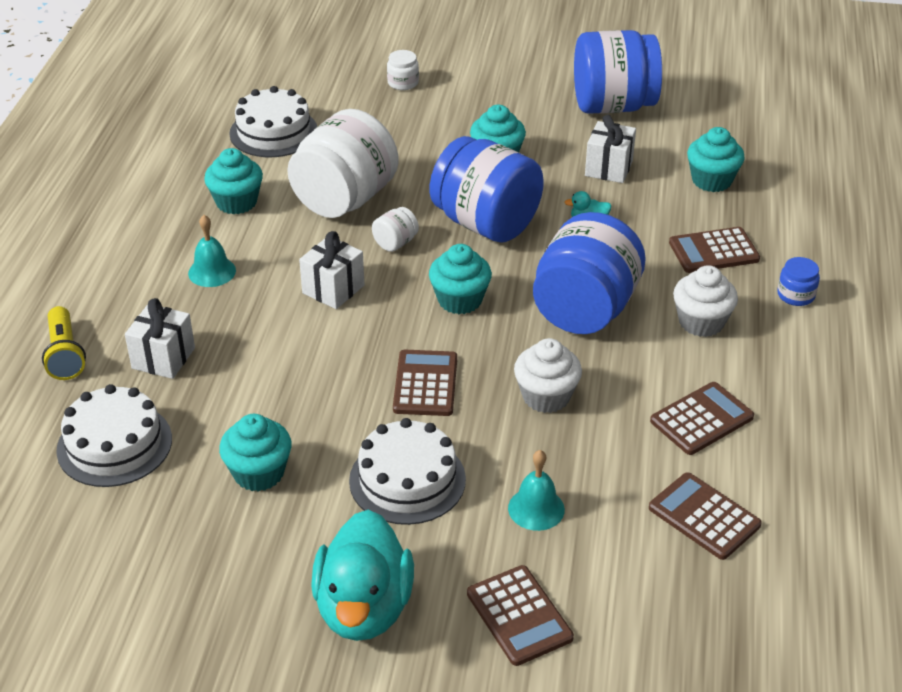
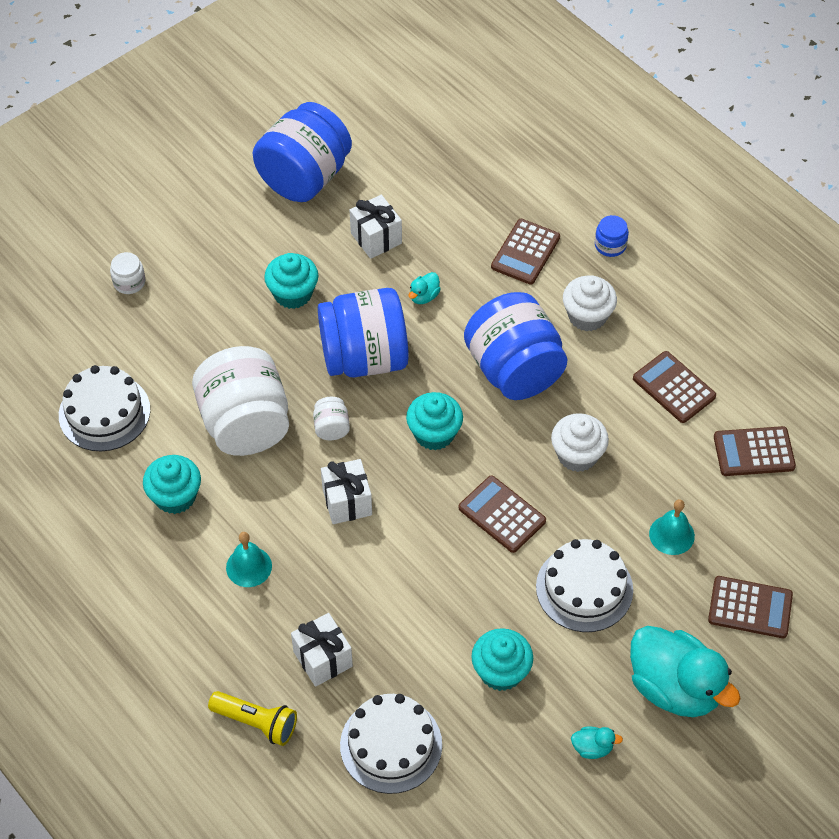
camera: 50 degrees left, 15 degrees up
brown calculator [650,382,754,455] -> brown calculator turned 45 degrees counterclockwise [633,351,716,423]
turquoise cupcake [687,127,745,192] -> none
none -> turquoise duck [571,727,623,759]

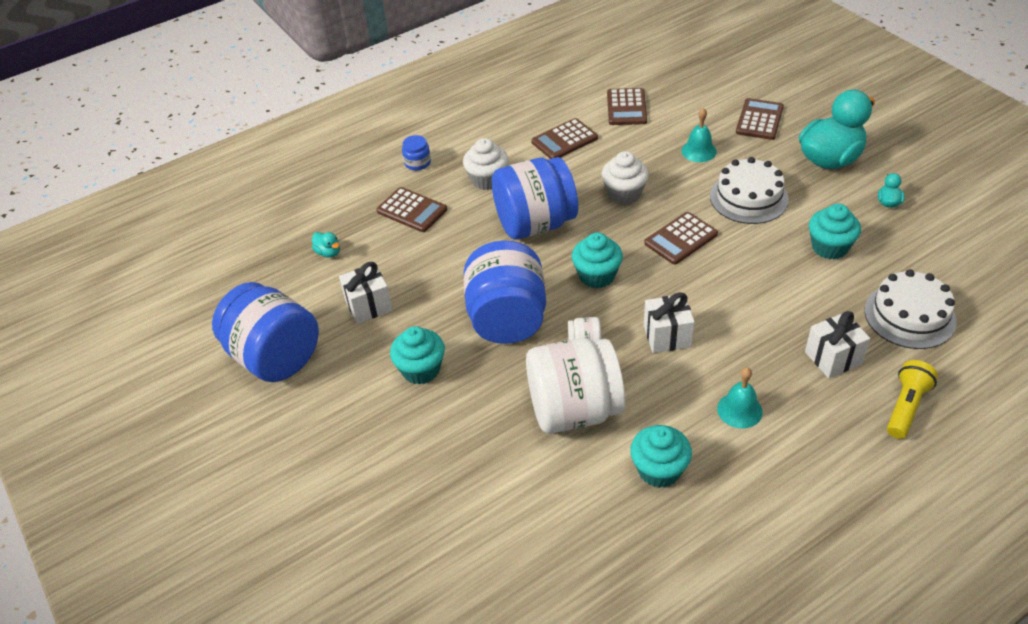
camera: 80 degrees left, 10 degrees down
white cake [59,365,150,451] -> none
white jar [110,252,145,294] -> none
turquoise duck [409,272,441,304] -> turquoise duck moved to [312,232,340,258]

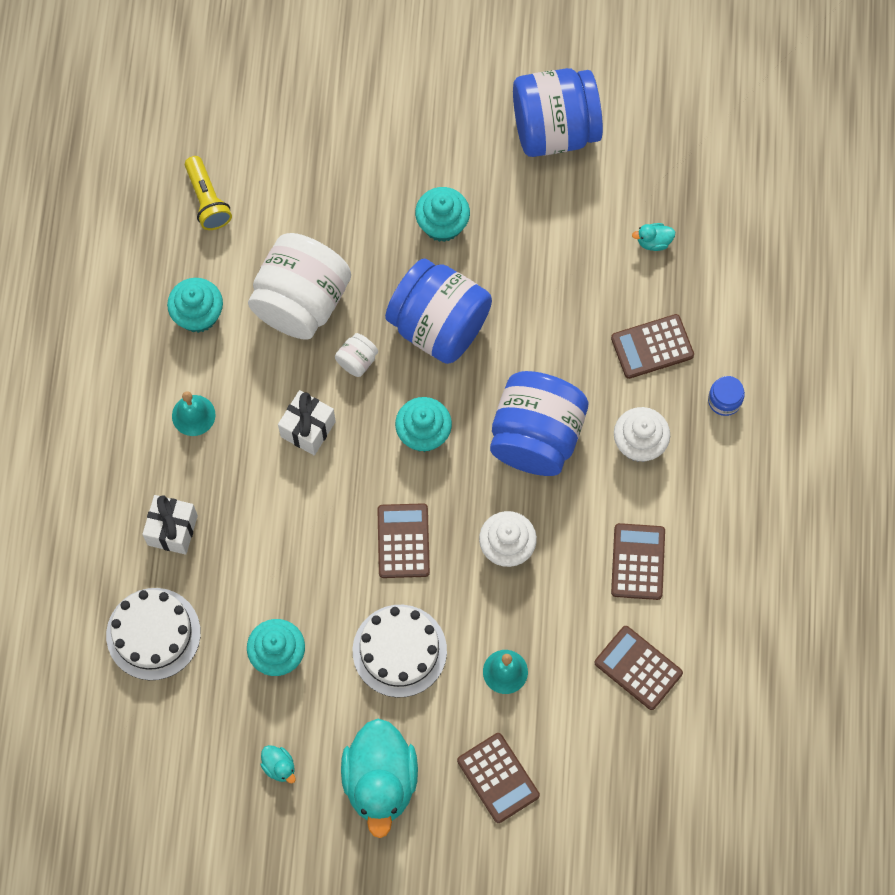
camera: 125 degrees right, 25 degrees up
white gift [339,262,393,324] -> none
yellow flashlight [887,360,938,439] -> yellow flashlight moved to [185,156,232,230]

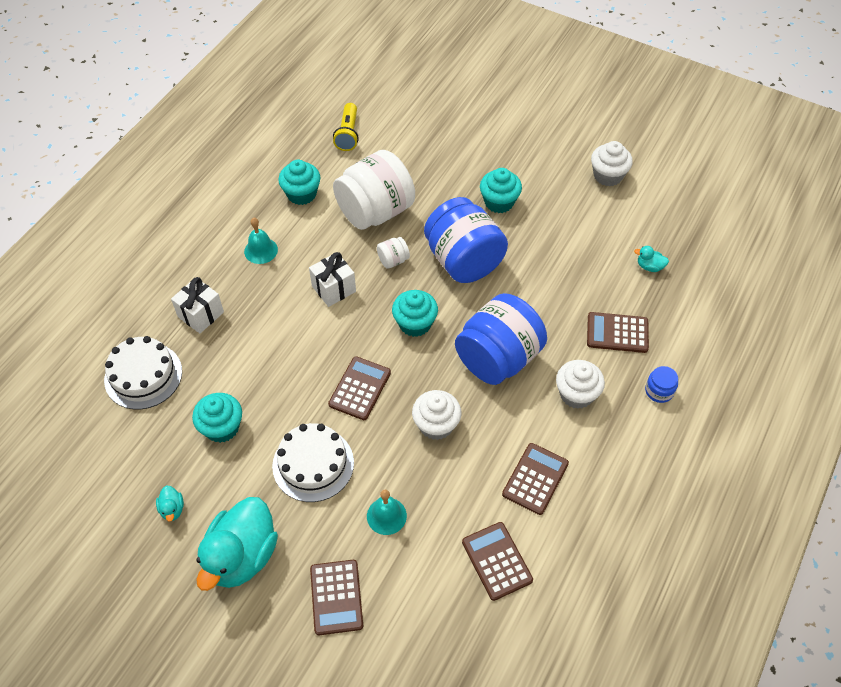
camera: 25 degrees right, 15 degrees down
blue jar [513,68,603,157] -> white cupcake [591,141,633,186]

